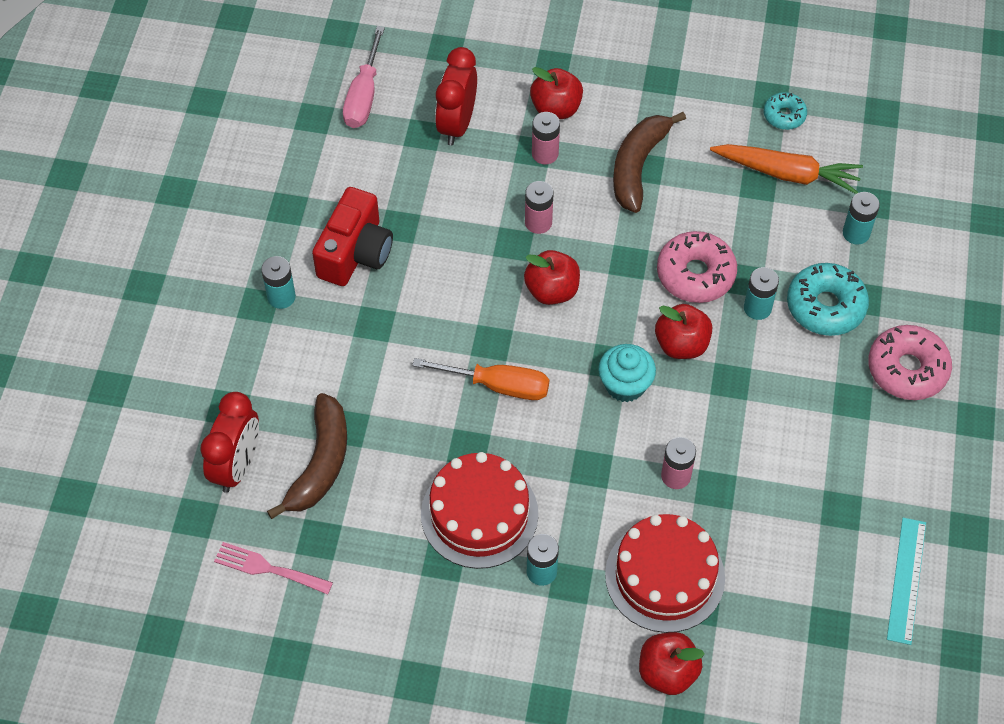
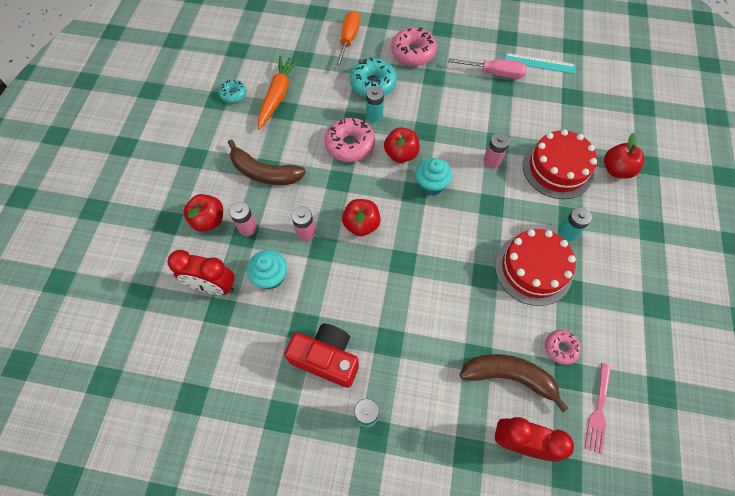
camera: 90 degrees left, 5 degrees up
pink screwdriver [343,26,385,128] -> pink screwdriver moved to [448,58,527,79]
orange screwdriver [412,358,549,400] -> orange screwdriver moved to [335,11,360,69]
turquoise battery [843,192,880,245] -> none
none -> turquoise cupcake [247,250,287,289]
none -> pink donut [545,330,581,365]

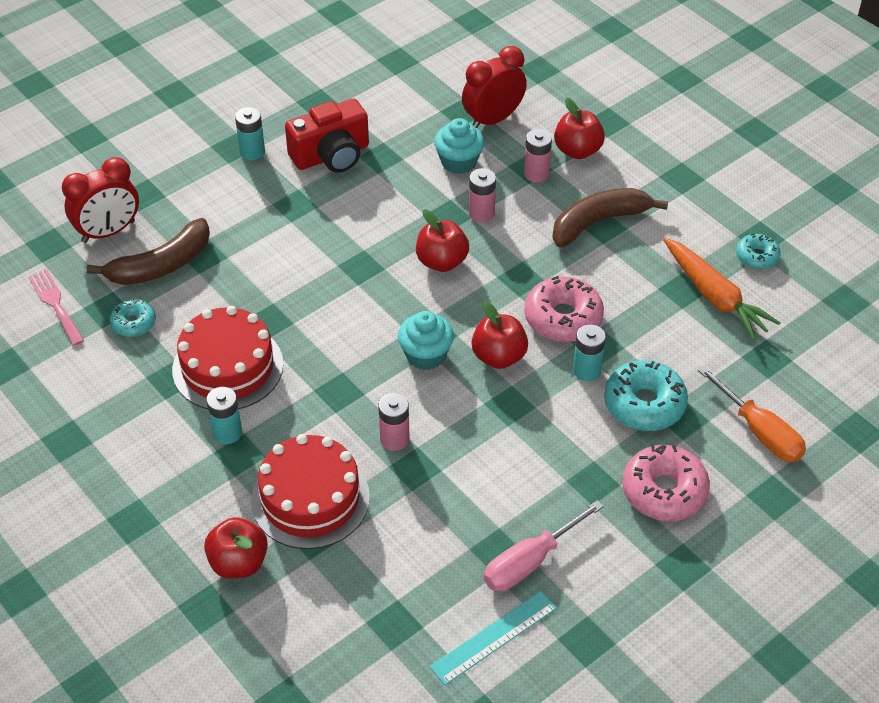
camera: 130 degrees right, 15 degrees down
pink donut [545,330,581,365] -> turquoise donut [110,298,156,337]

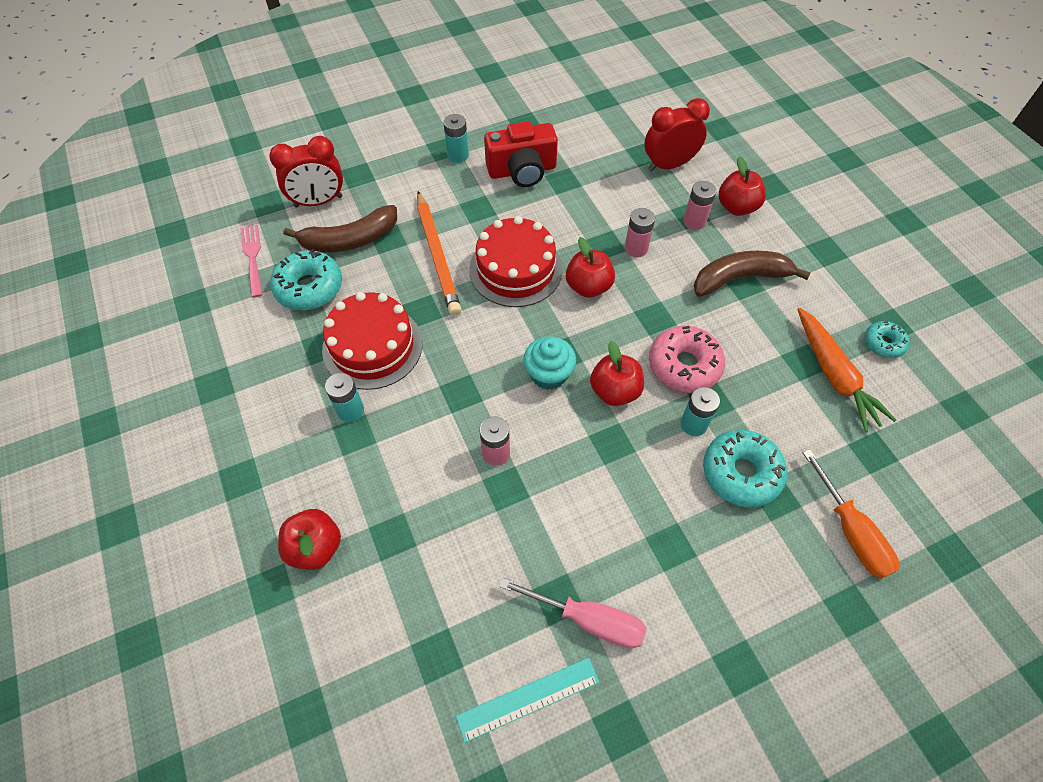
camera: 15 degrees right, 10 degrees up
turquoise donut [110,298,156,337] -> turquoise donut [270,249,342,310], size x1.74
red cake [251,434,370,549] -> red cake moved to [469,216,563,307]
turquoise cupcake [434,118,484,174] -> none
pink screwdriver [484,500,604,591] -> pink screwdriver turned 135 degrees counterclockwise [499,578,646,649]
pink donut [622,445,710,521] -> none
none -> orange pencil [417,191,462,316]

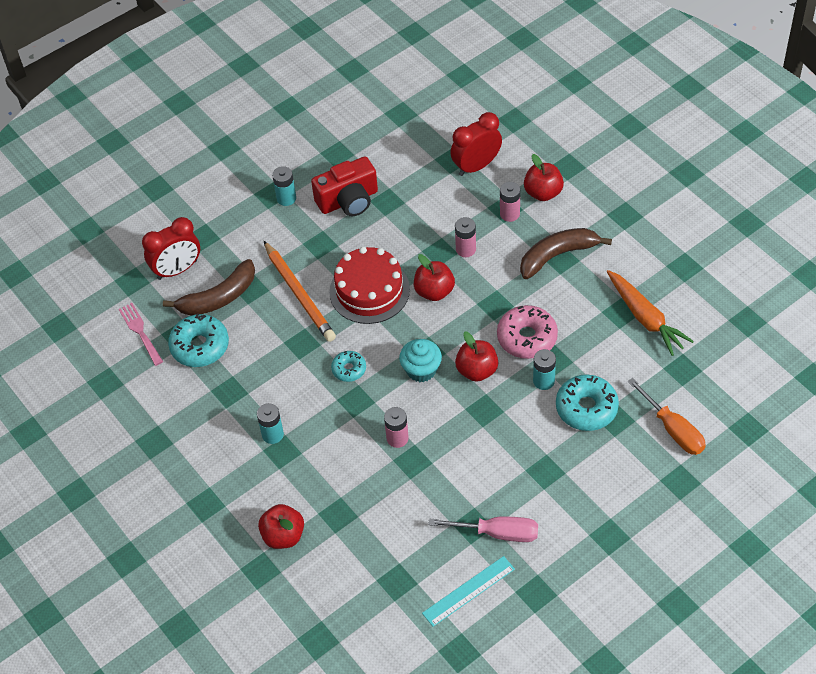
camera: 10 degrees left, 5 degrees down
red cake [322,292,422,390] -> none
turquoise donut [865,321,909,358] -> turquoise donut moved to [331,351,366,382]

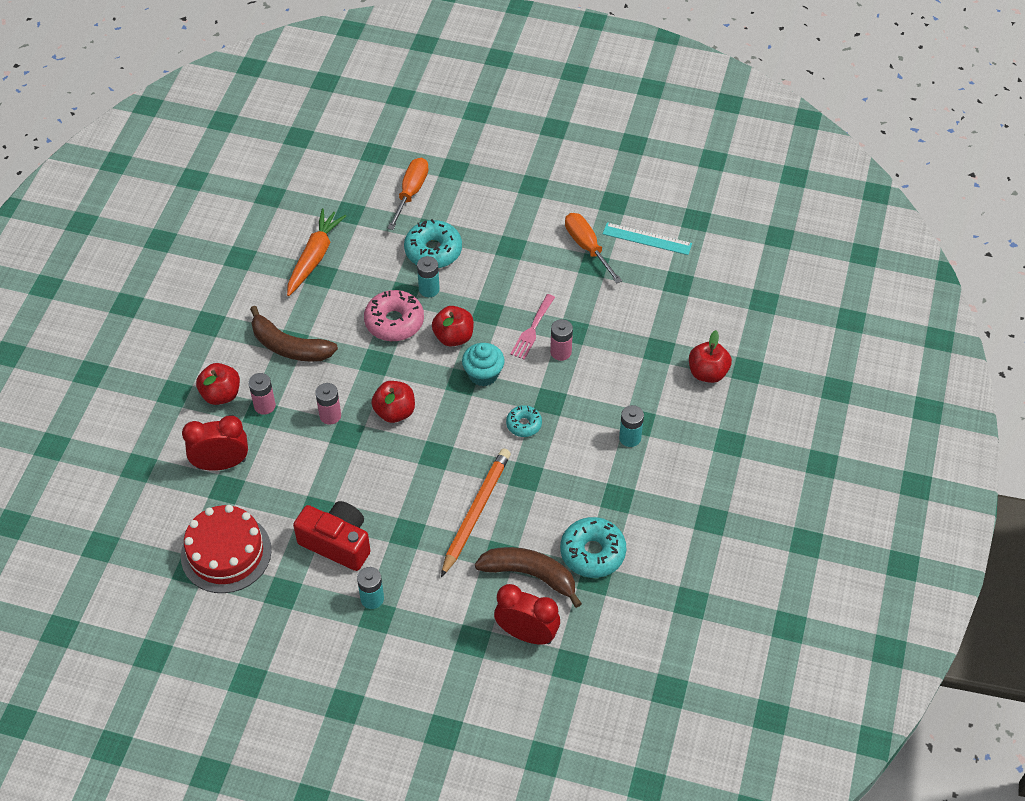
camera: 130 degrees left, 0 degrees up
pink fork [119,303,163,366] -> pink fork moved to [510,294,555,360]
red cake [329,247,410,324] -> red cake moved to [181,505,272,593]
pink screwdriver [428,517,538,542] -> orange screwdriver [565,213,622,283]
red clock [450,112,502,176] -> red clock turned 150 degrees clockwise [182,416,248,471]

